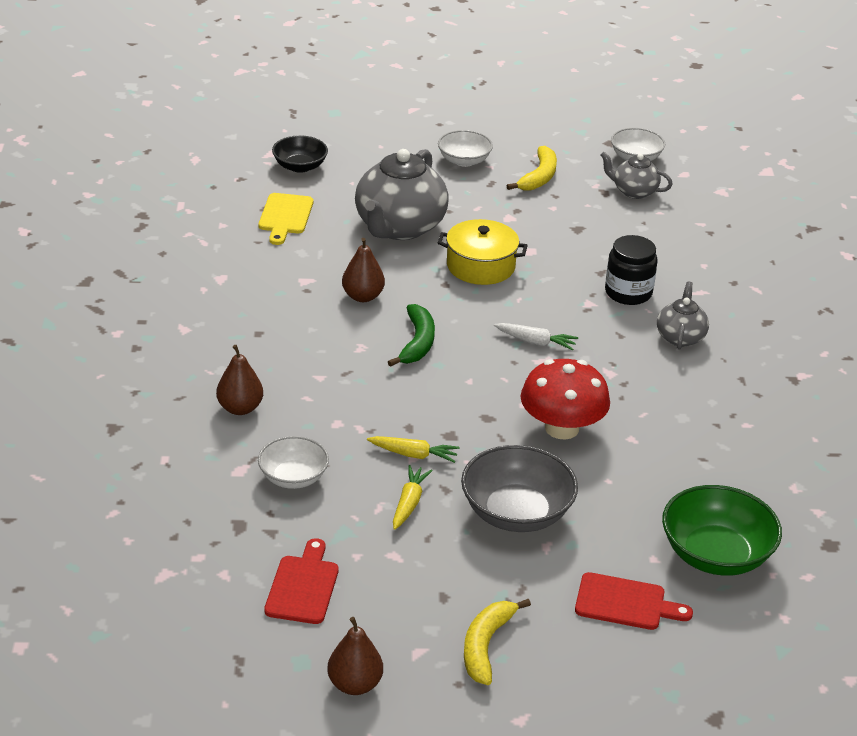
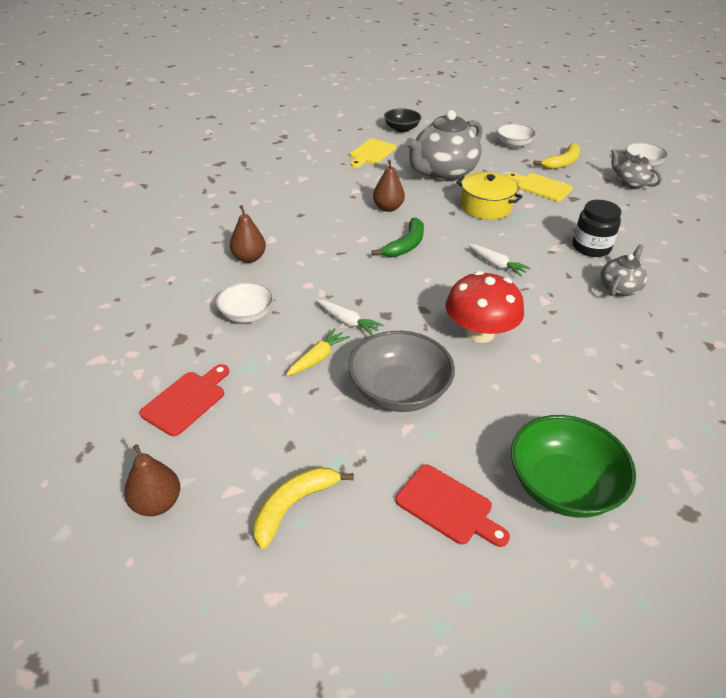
camera: 25 degrees right, 5 degrees up
yellow carrot [367,436,459,463] -> white carrot [317,300,383,336]
none -> yellow cutting board [507,173,573,201]

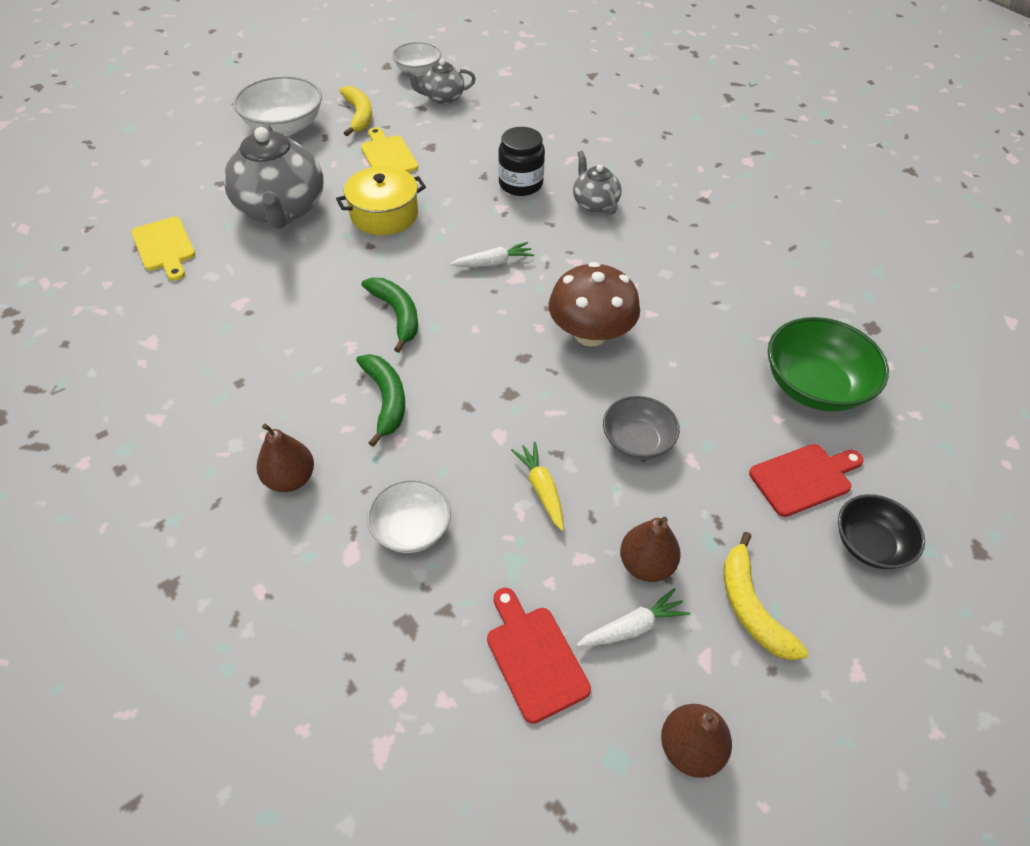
camera: 60 degrees left, 10 degrees up
white carrot [317,300,383,336] -> white carrot moved to [576,588,690,647]
grey bowl [348,331,455,412] -> grey bowl [603,396,680,460], size x0.62
brown pear [373,159,405,212] -> brown pear moved to [620,517,681,582]
black bowl [384,108,421,132] -> black bowl moved to [838,494,925,569]
red mushroom [445,271,524,343] -> brown mushroom [549,262,640,346]
white bowl [497,123,536,148] -> white bowl [233,76,322,136], size x1.61
yellow cutting board [507,173,573,201] -> yellow cutting board turned 90 degrees clockwise [361,127,418,173]
none -> green banana [356,354,405,447]

